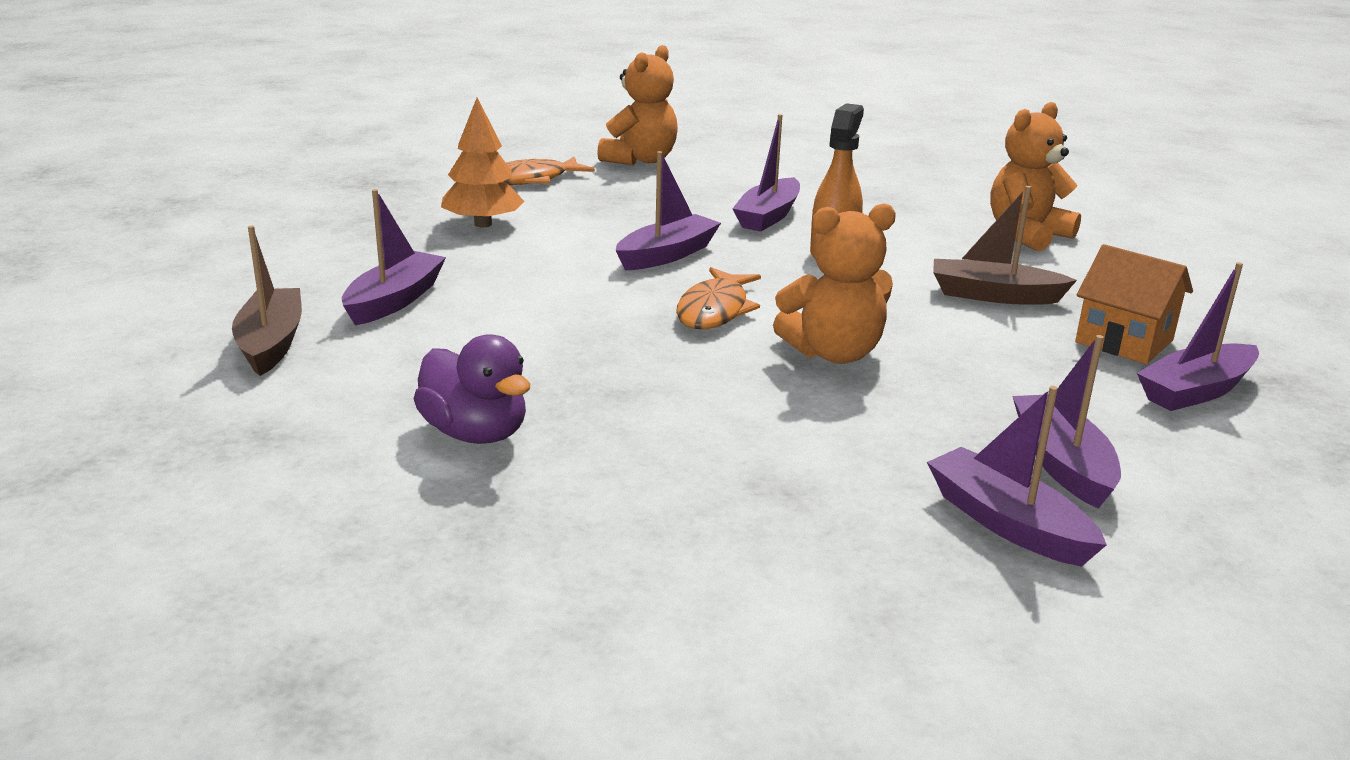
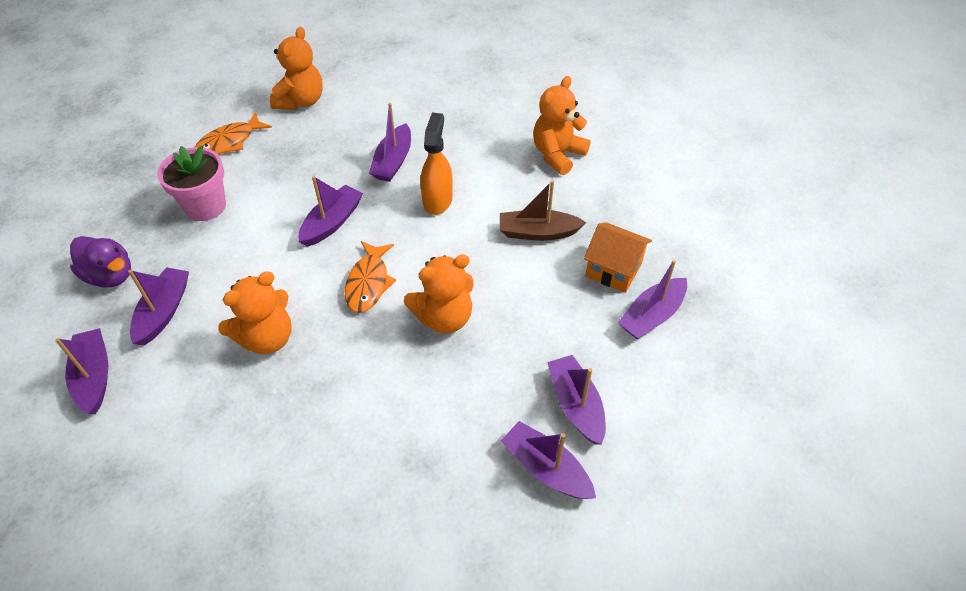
camera: 10 degrees left, 25 degrees up
brown boat [232,226,302,376] -> purple boat [55,328,108,414]
purple duck [414,334,530,444] -> purple duck moved to [70,236,131,287]
orange tree [441,98,525,227] -> pink flower pot [157,146,226,221]
none -> orange teddy bear [218,271,292,354]

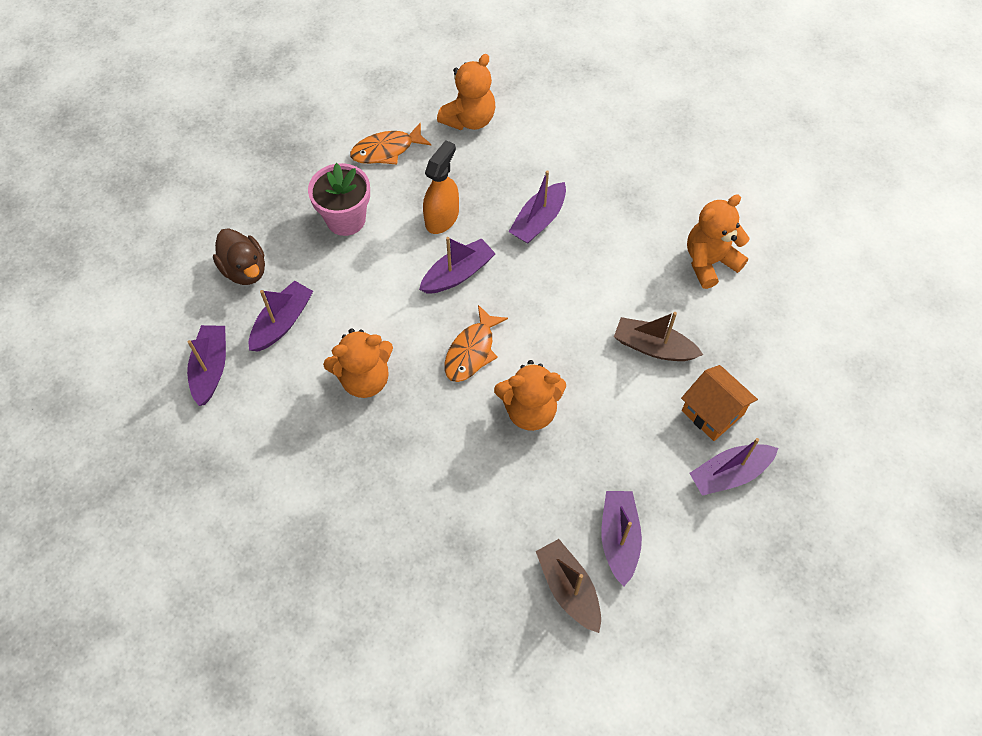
camera: 20 degrees right, 10 degrees up
purple duck [70,236,131,287] -> brown duck [213,228,265,285]
orange spray bottle [421,113,453,215] -> orange spray bottle moved to [423,140,459,234]
purple boat [501,421,596,499] -> brown boat [536,539,601,633]

